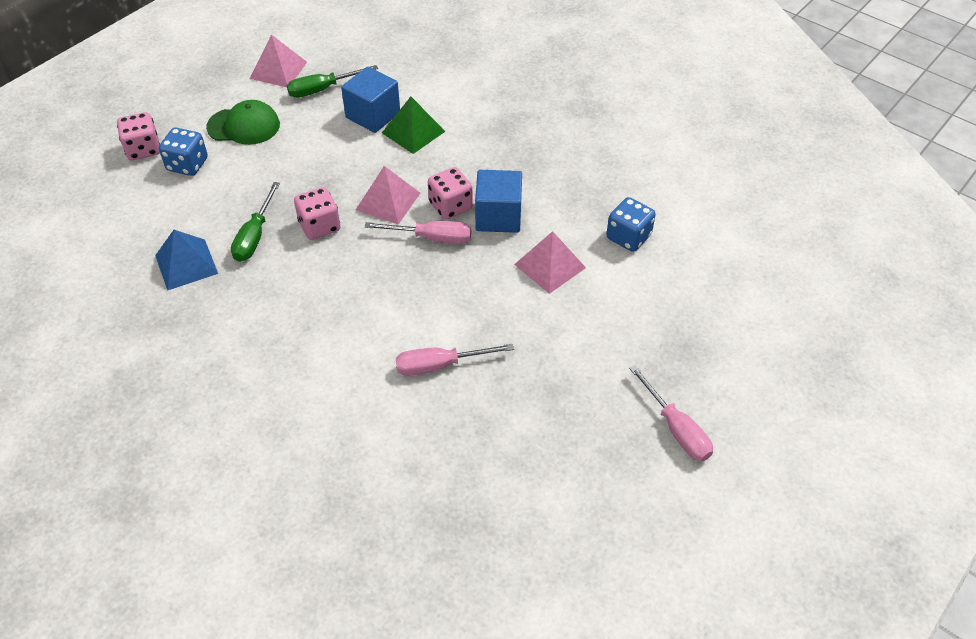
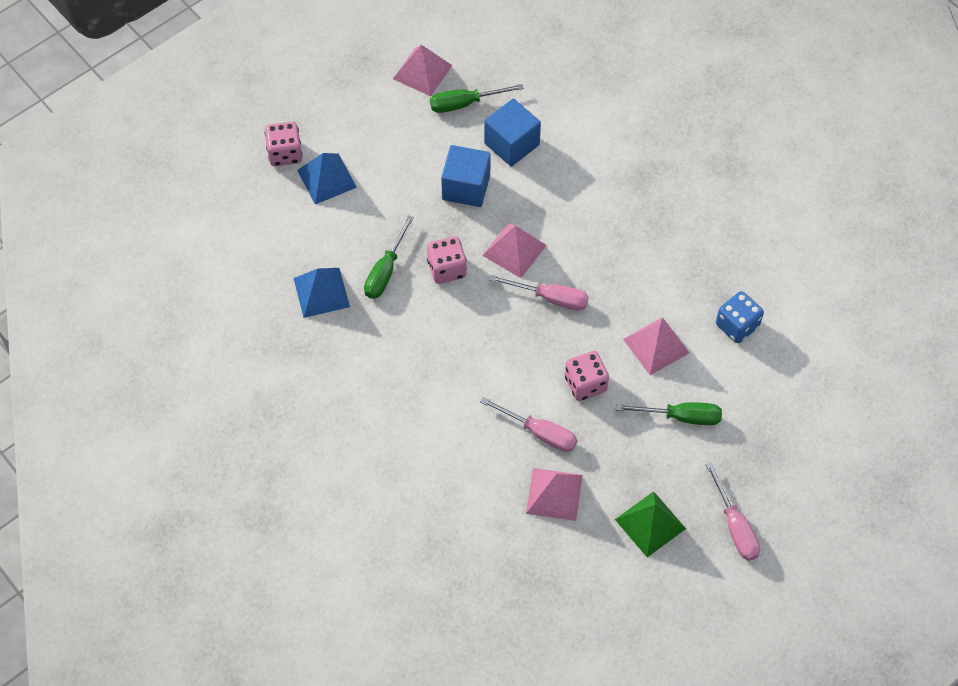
camera: 10 degrees right, 10 degrees up
blue dice [159,128,208,176] -> blue pyramid [297,153,357,204]
green cap [206,100,280,145] -> none
green pyramid [382,97,446,154] -> green pyramid moved to [615,491,686,557]
pink screwdriver [396,344,514,376] -> pink screwdriver turned 150 degrees counterclockwise [480,397,577,452]
pink dice [428,167,473,220] -> pink dice moved to [565,351,609,401]
blue cube [475,170,522,233] -> blue cube moved to [441,145,491,207]
none -> pink pyramid [526,468,583,521]
none -> green screwdriver [616,402,722,425]

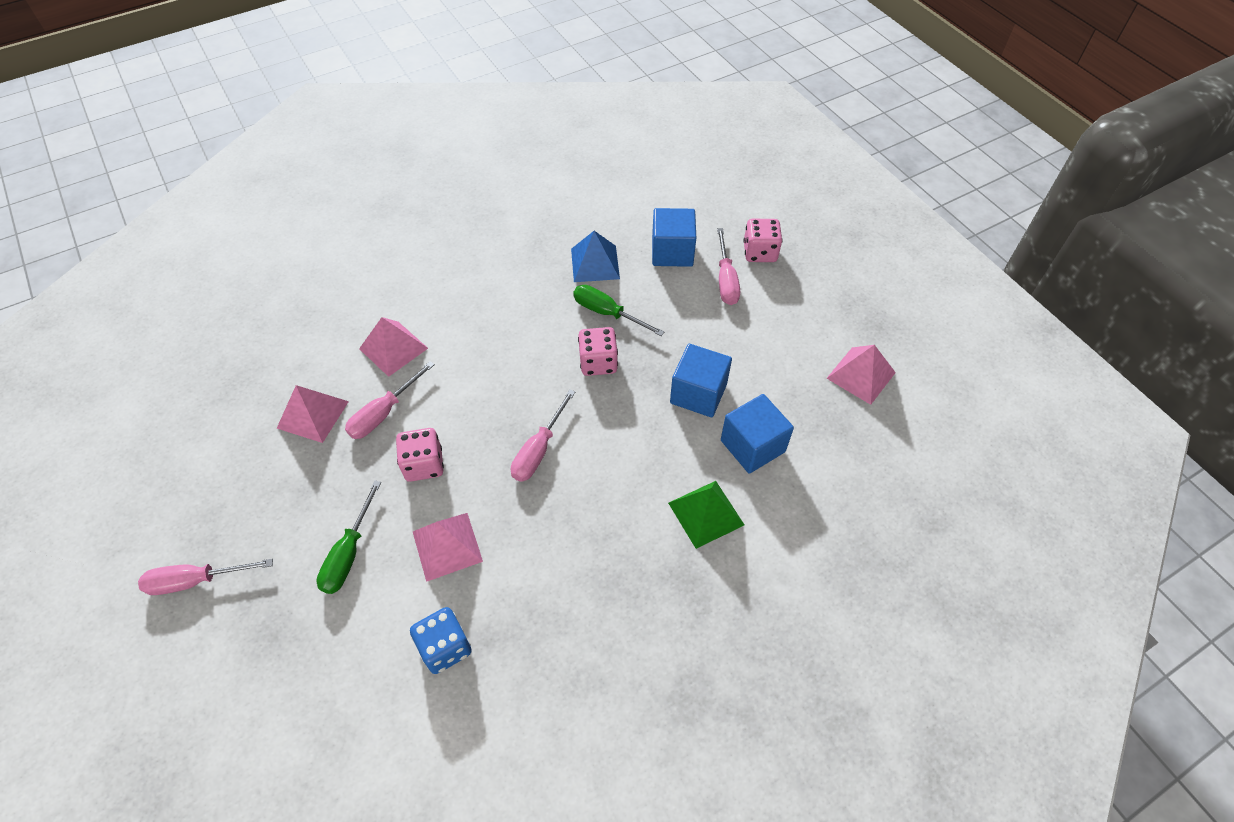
camera: 100 degrees right, 5 degrees down
blue pyramid [297,153,357,204] -> pink screwdriver [717,228,740,305]
green screwdriver [430,84,524,113] -> none
pink pyramid [482,223,547,278] -> pink pyramid moved to [359,317,428,377]
green pyramid [615,491,686,557] -> green pyramid moved to [668,481,744,549]
none -> blue cube [652,208,696,267]

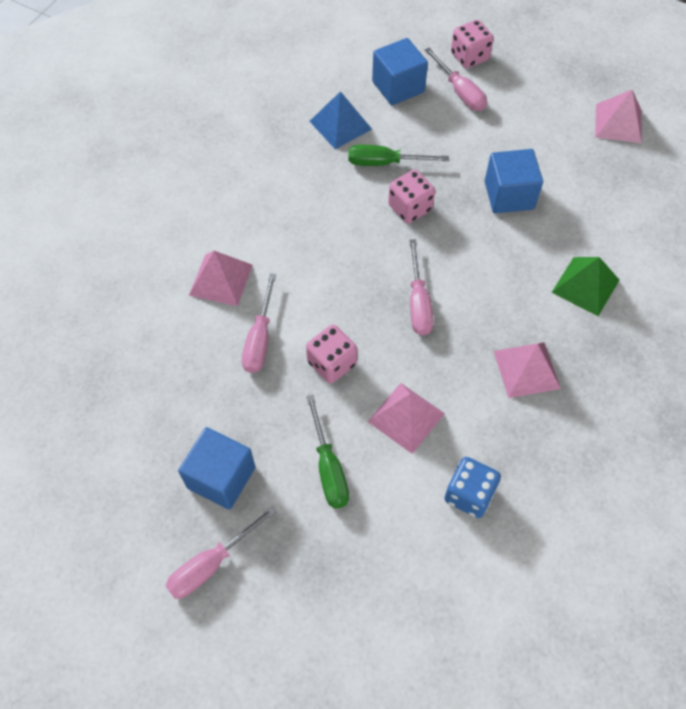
camera: 30 degrees left, 5 degrees up
pink pyramid [277,385,349,443] -> pink pyramid moved to [494,342,561,398]
blue cube [721,394,794,474] -> blue cube moved to [178,427,255,510]

